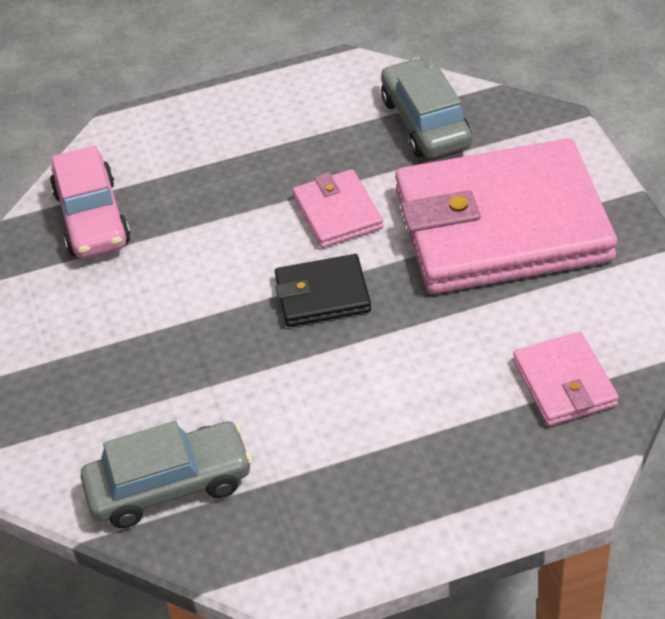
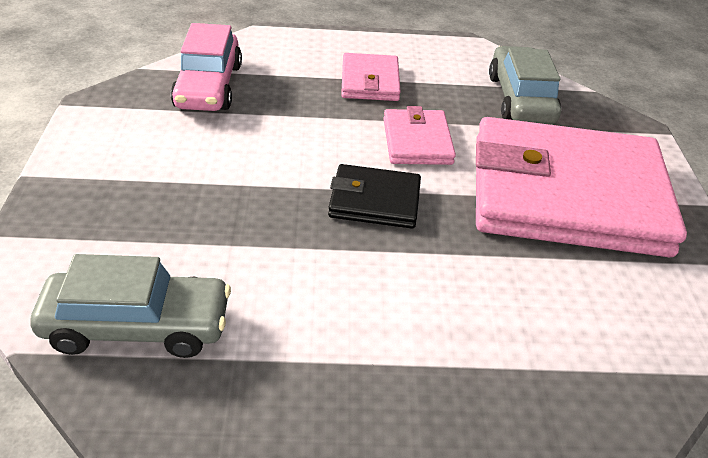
camera: 10 degrees right, 5 degrees down
pink wallet [513,332,619,426] -> pink wallet moved to [341,53,401,101]

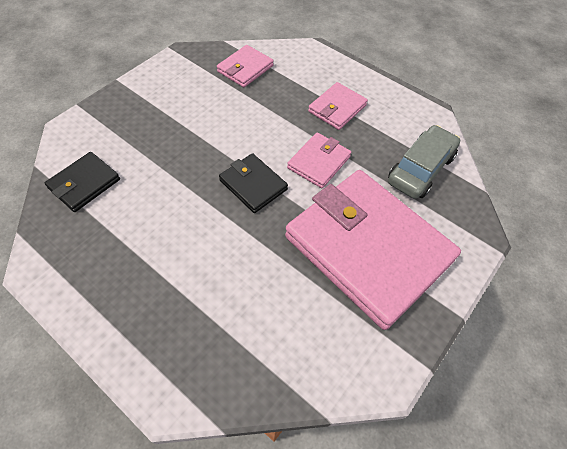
camera: 40 degrees right, 15 degrees up
grey car [30,254,231,358] -> black wallet [45,152,120,212]
pink car [171,23,242,111] -> pink wallet [217,45,273,87]

